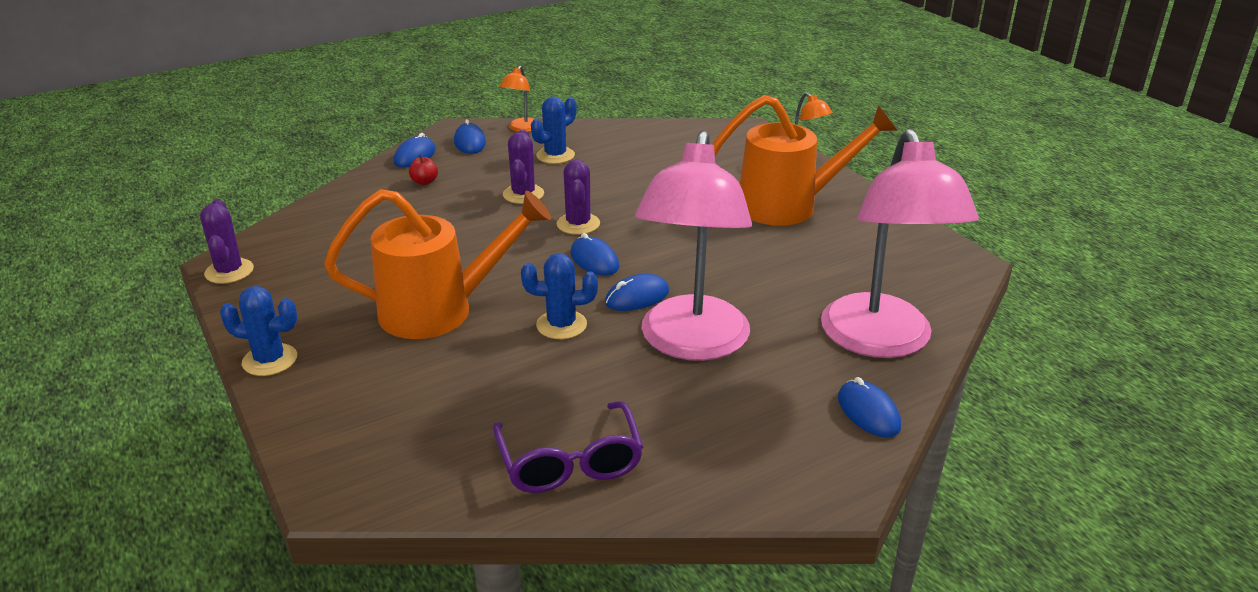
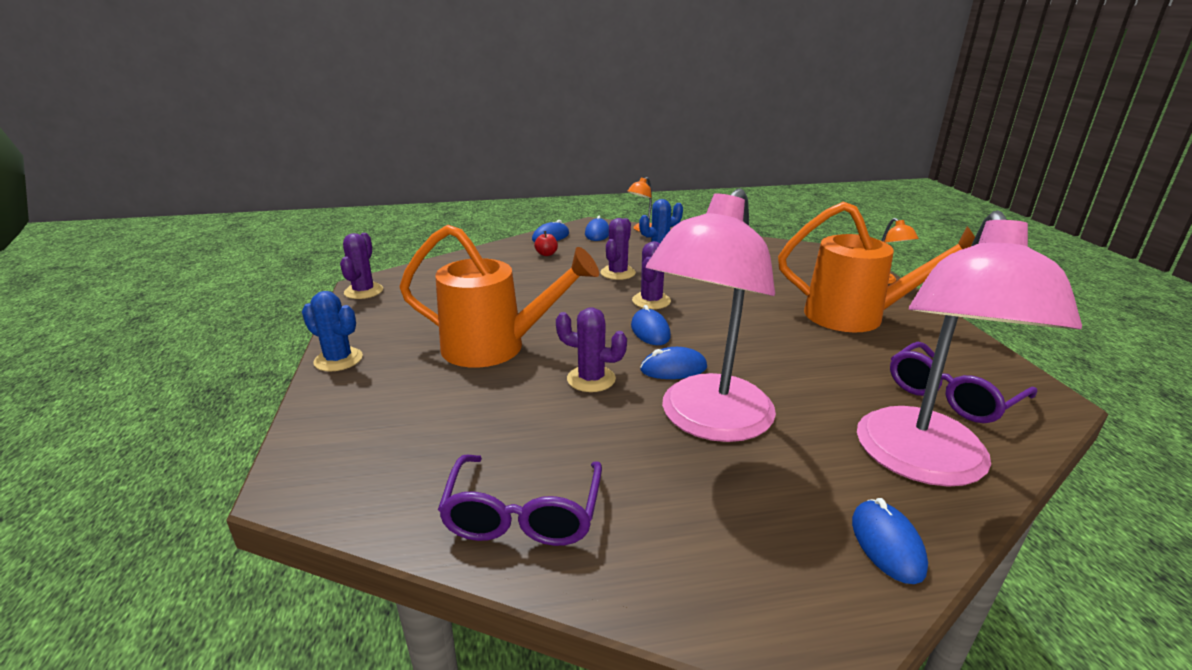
camera: 20 degrees right, 5 degrees down
blue cactus [521,253,598,339] -> purple cactus [556,307,627,392]
none -> purple glasses [890,342,1037,423]

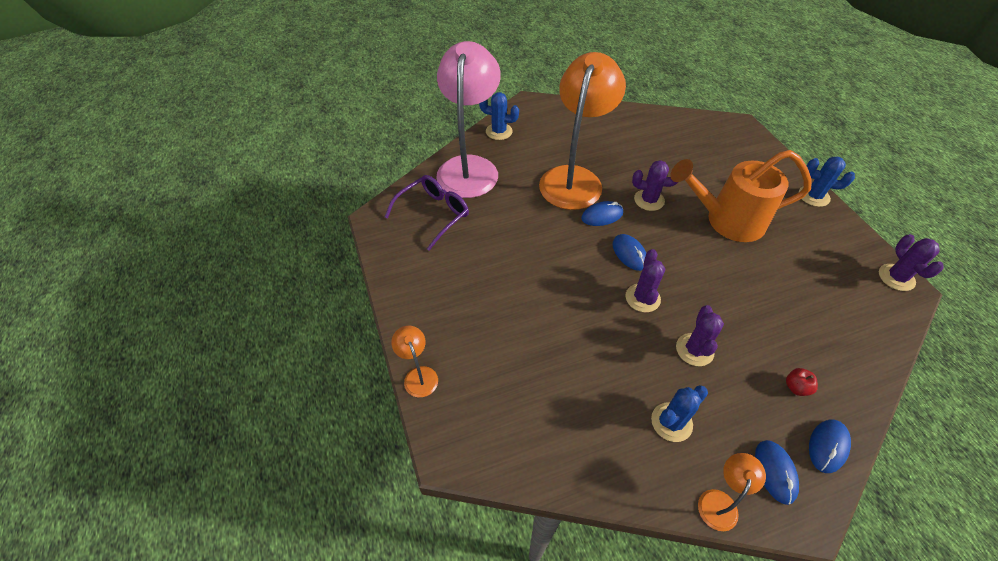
camera: 170 degrees right, 25 degrees up
purple glasses [438,455,602,546] -> none
pink lamp [646,188,776,442] -> orange lamp [539,52,626,210]
orange watering can [778,201,975,332] -> none
blue mouse [852,498,928,584] -> blue cactus [479,92,519,140]

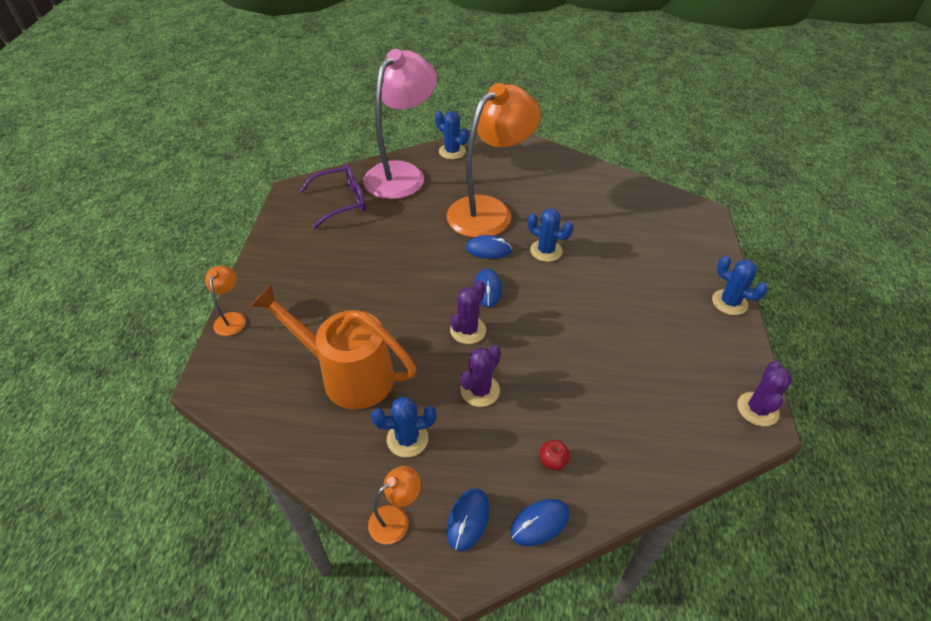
camera: 25 degrees right, 5 degrees down
purple cactus [632,160,678,211] -> blue cactus [527,208,573,262]
orange watering can [670,150,812,242] -> orange watering can moved to [250,284,417,409]

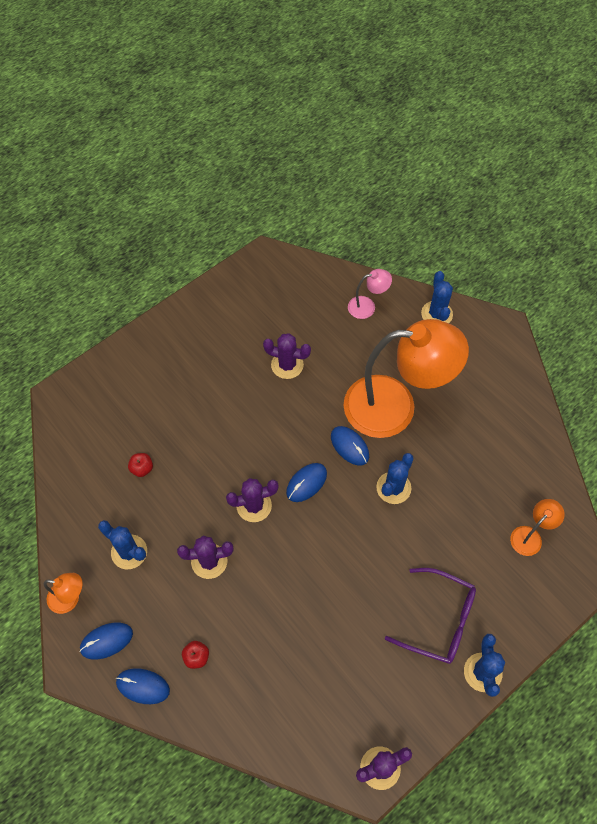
camera: 45 degrees right, 15 degrees up
orange lamp [206,266,246,336] -> orange lamp moved to [510,499,565,556]
orange watering can [250,284,417,409] -> red apple [128,453,153,477]
purple glasses [299,164,366,229] -> purple glasses moved to [385,568,476,664]
pink lamp [363,49,437,199] -> pink lamp [348,269,392,319], size x0.41
blue cactus [527,208,573,262] -> blue cactus turned 45 degrees clockwise [376,453,414,504]
none -> purple cactus [263,333,311,379]

